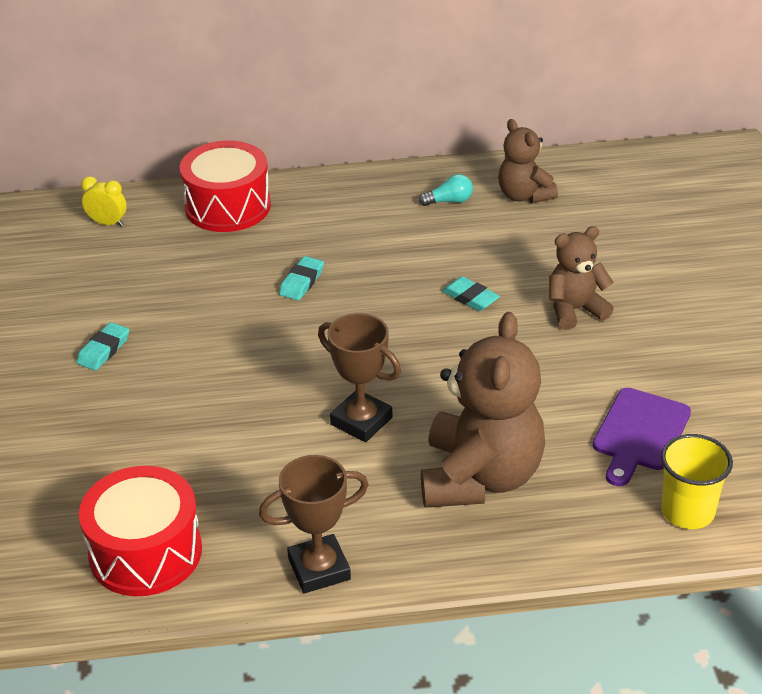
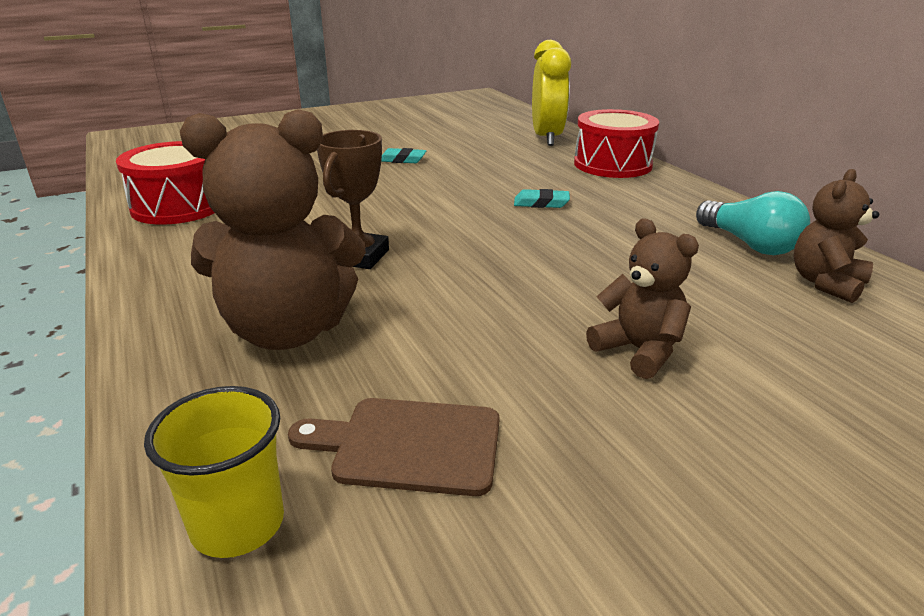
camera: 70 degrees right, 10 degrees down
yellow clock [81,176,127,227] -> yellow clock [532,40,571,146], size x2.14
brown trophy [259,455,369,593] -> none
turquoise light bulb [419,174,473,206] -> turquoise light bulb [696,191,810,255], size x1.80
turquoise eraser [442,276,500,311] -> none
purple cutting board [593,388,691,486] -> brown cutting board [288,398,499,496]

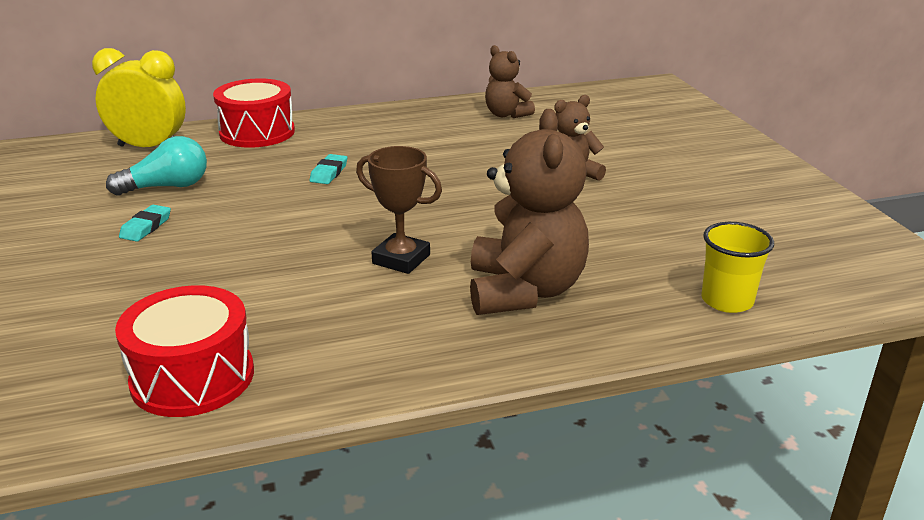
camera: 80 degrees left, 0 degrees up
brown cutting board [288,398,499,496] -> none
turquoise light bulb [696,191,810,255] -> turquoise light bulb moved to [106,136,207,196]

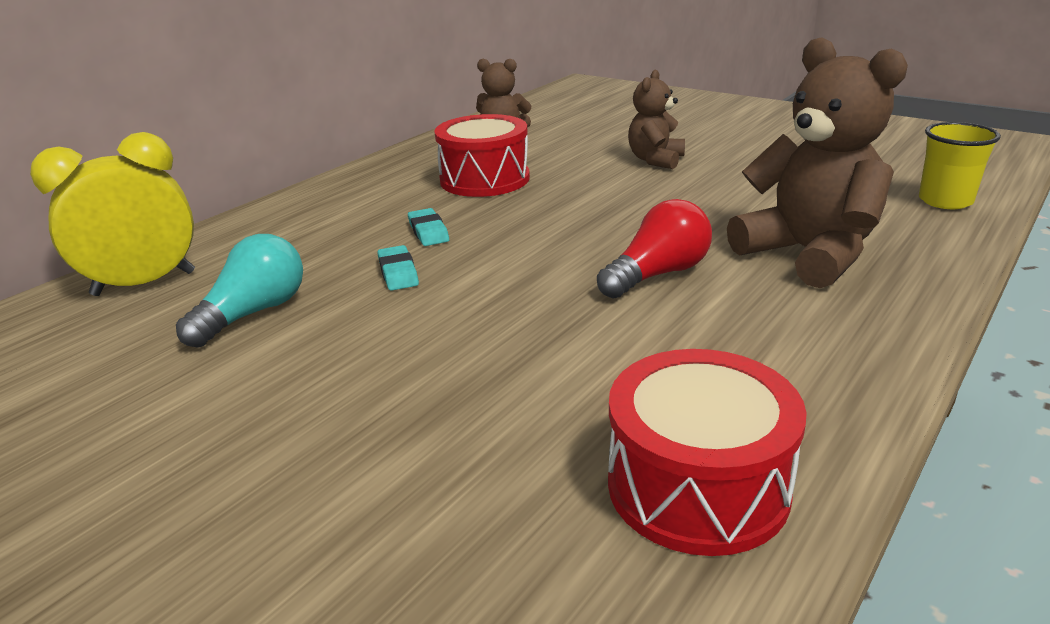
camera: 35 degrees left, 0 degrees up
turquoise eraser [119,205,171,242] -> turquoise eraser moved to [377,245,419,291]
red drum [213,78,295,148] -> red drum moved to [434,114,530,197]
brown trophy [356,146,442,274] -> red light bulb [597,199,712,299]

